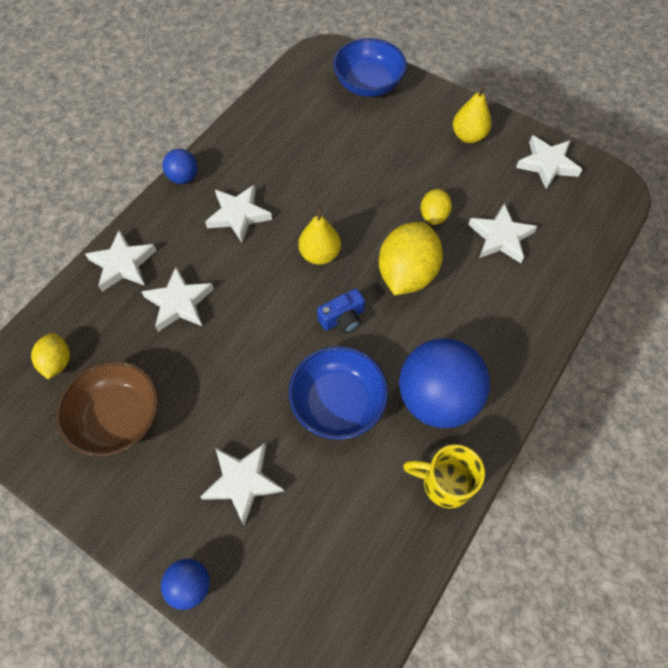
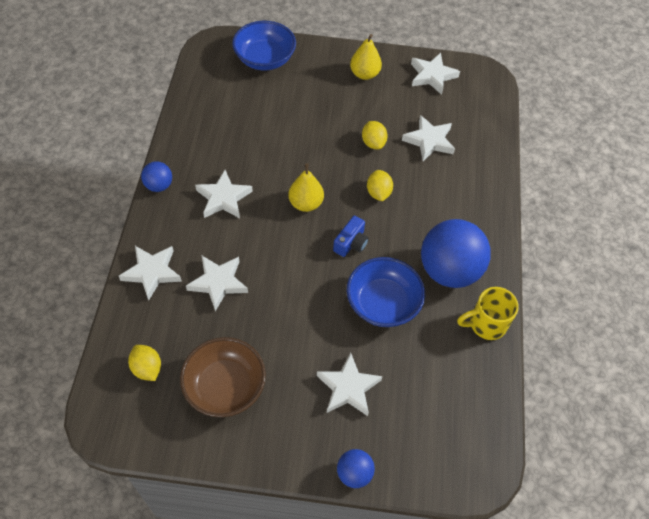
camera: 30 degrees left, 5 degrees down
yellow lemon [379,222,443,295] -> yellow lemon [367,170,393,201], size x0.53

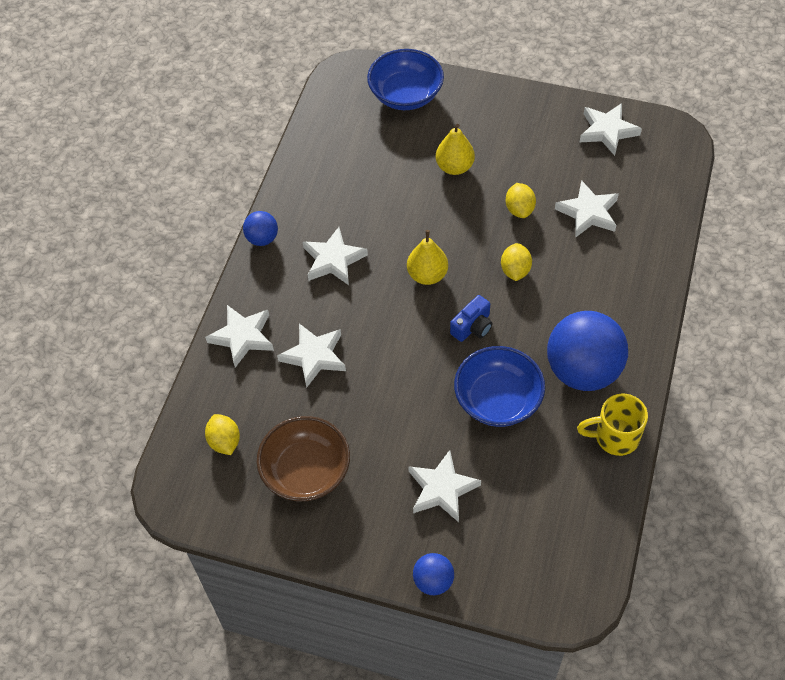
camera: 15 degrees right, 0 degrees up
yellow pear [350,34,382,80] -> yellow pear moved to [436,124,475,175]

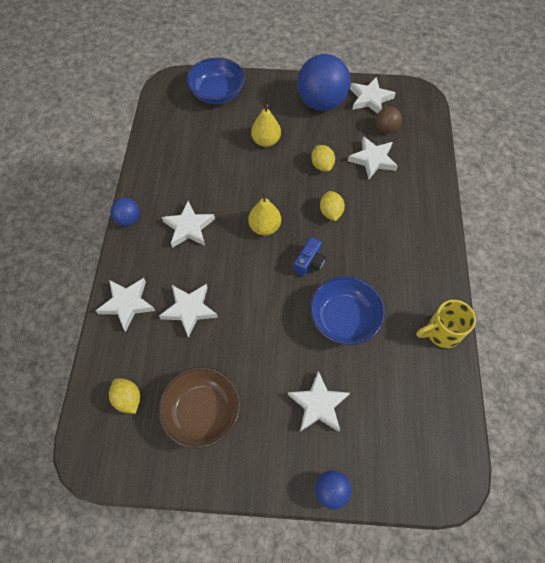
camera: 15 degrees left, 5 degrees up
blue ball [547,311,628,391] -> blue ball moved to [297,54,351,111]
none -> brown ball [376,107,402,133]

